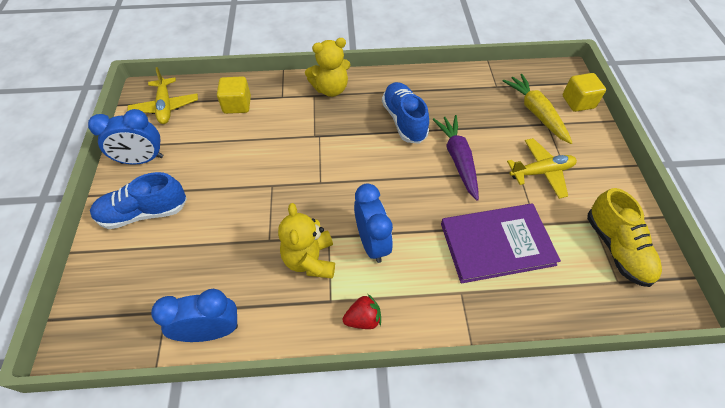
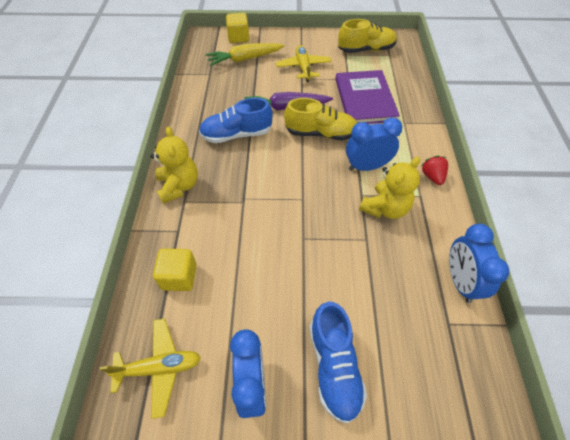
camera: 85 degrees left, 0 degrees up
yellow teddy bear [278,203,335,279] -> yellow teddy bear turned 45 degrees counterclockwise [359,157,420,219]
none -> yellow shoe [284,98,357,140]

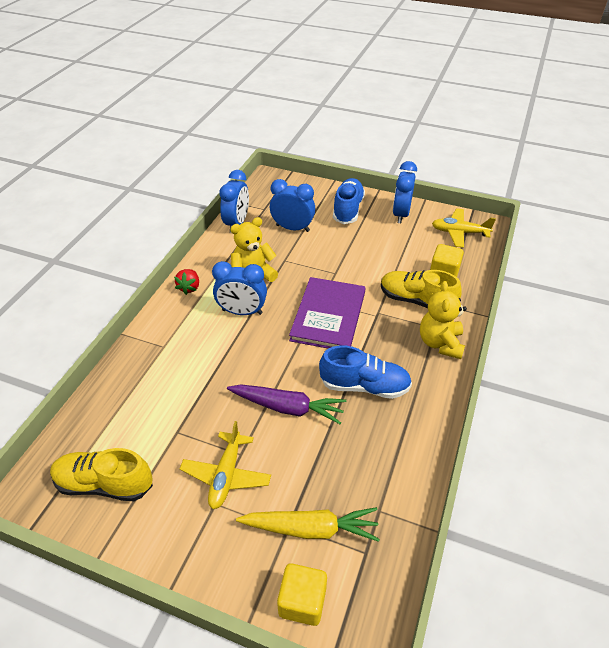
camera: 160 degrees left, 10 degrees down
yellow shoe [284,98,357,140] -> yellow shoe moved to [381,270,462,308]
purple book [335,70,400,124] -> purple book moved to [289,277,365,348]
none -> blue clock [270,179,316,232]

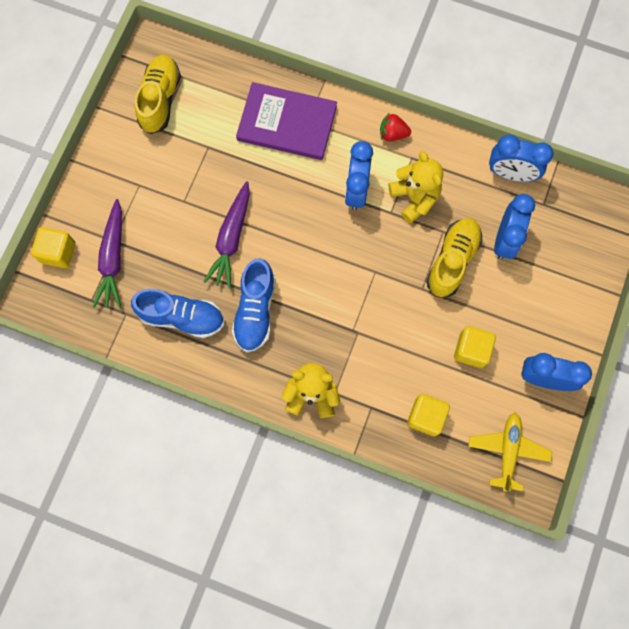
camera: 90 degrees right, 30 degrees up
yellow plane [180,421,271,509] -> none
yellow carrot [236,507,380,542] -> purple carrot [93,199,122,308]
purple book [289,277,365,348] -> purple book moved to [236,82,337,160]
blue shoe [333,178,365,224] -> blue shoe moved to [131,289,224,338]
yellow shoe [381,270,462,308] -> yellow shoe moved to [426,218,483,297]
none -> yellow cube [454,326,496,368]

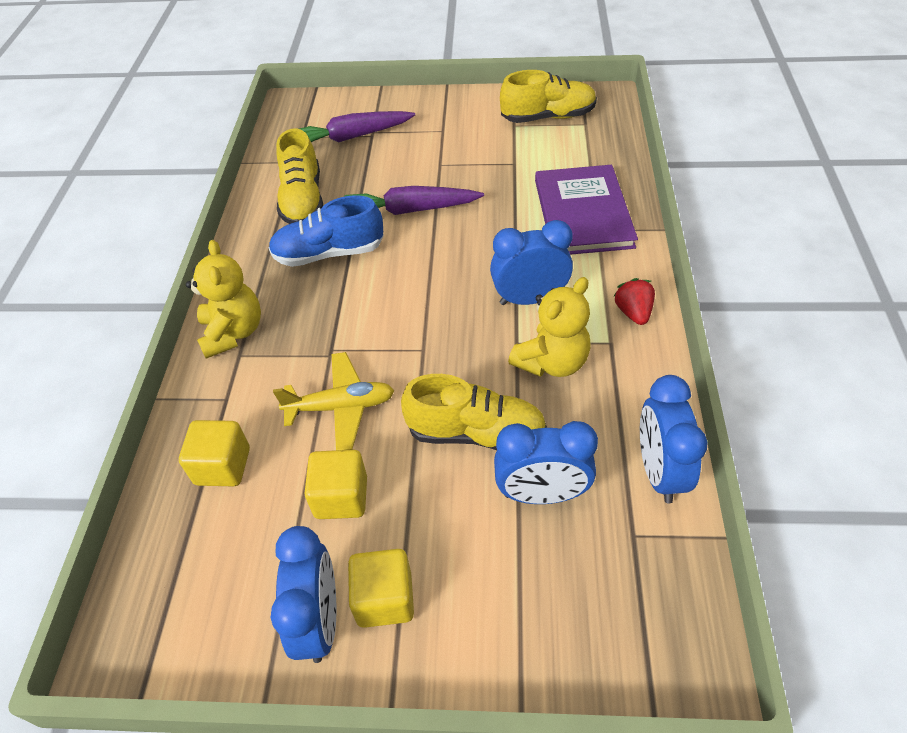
camera: 75 degrees right, 25 degrees down
yellow cube [31,227,75,268] -> yellow cube moved to [348,549,414,628]
blue shoe [131,289,224,338] -> yellow shoe [276,129,323,224]
yellow plane [468,413,552,492] -> yellow plane moved to [273,352,394,450]

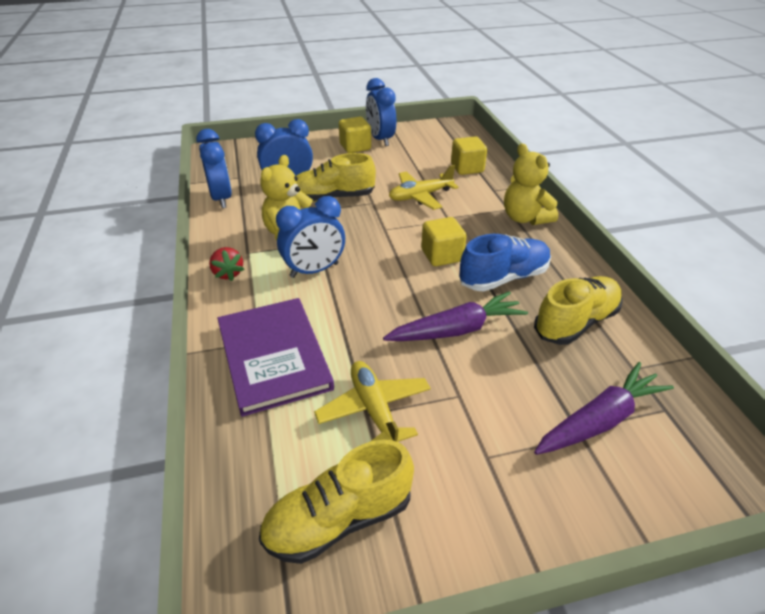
camera: 160 degrees right, 10 degrees down
yellow shoe [276,129,323,224] -> yellow shoe turned 75 degrees clockwise [534,276,623,345]
yellow cube [304,450,367,519] -> yellow cube moved to [421,217,467,266]
none -> yellow plane [314,361,431,442]

